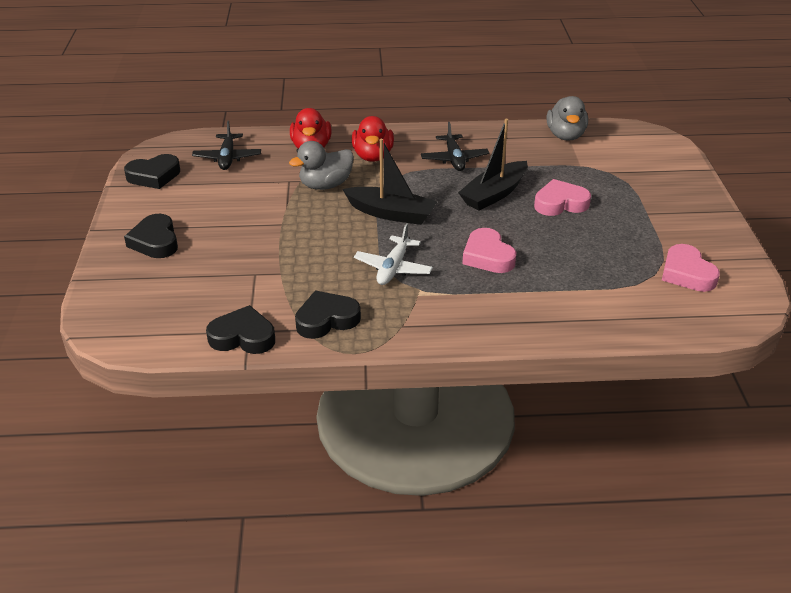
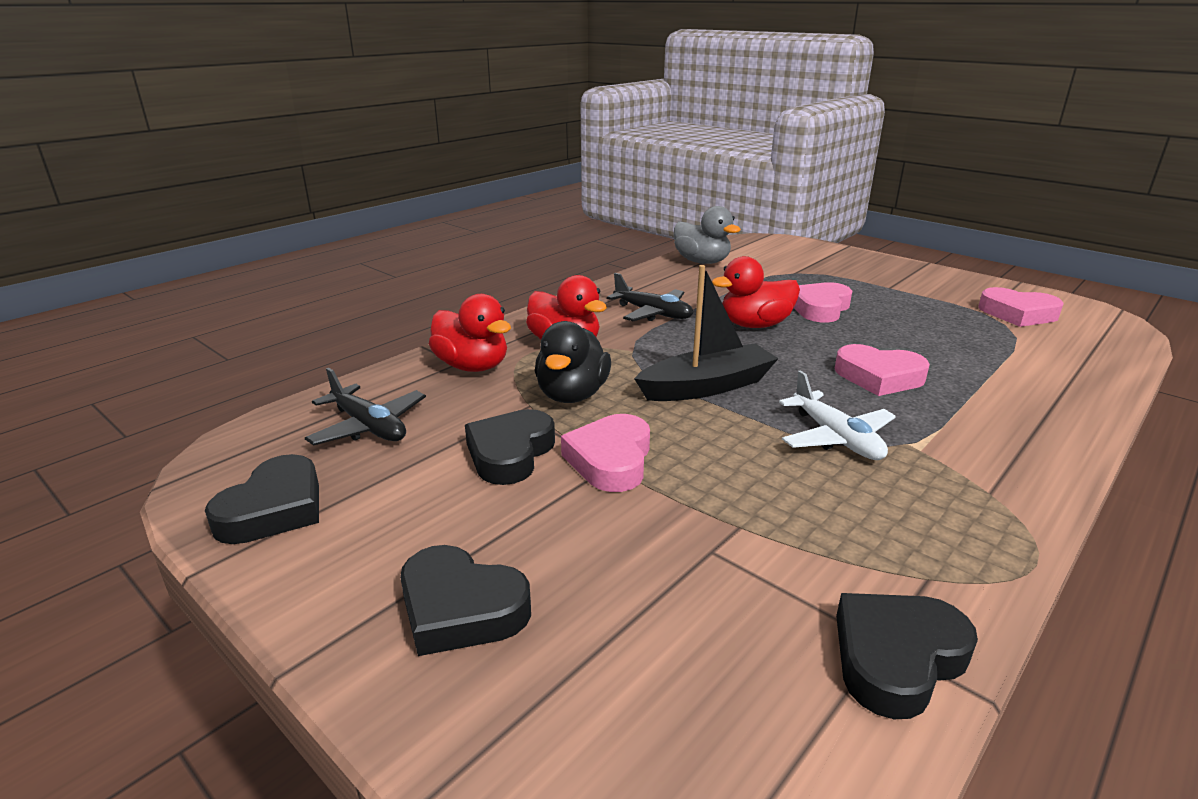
camera: 45 degrees left, 10 degrees down
grey duck [289,141,354,190] -> black duck [535,321,611,403]
black heart [295,291,361,339] -> black heart moved to [465,409,555,485]
black boat [458,119,527,211] -> red duck [712,256,800,328]
none -> pink heart [561,414,650,492]

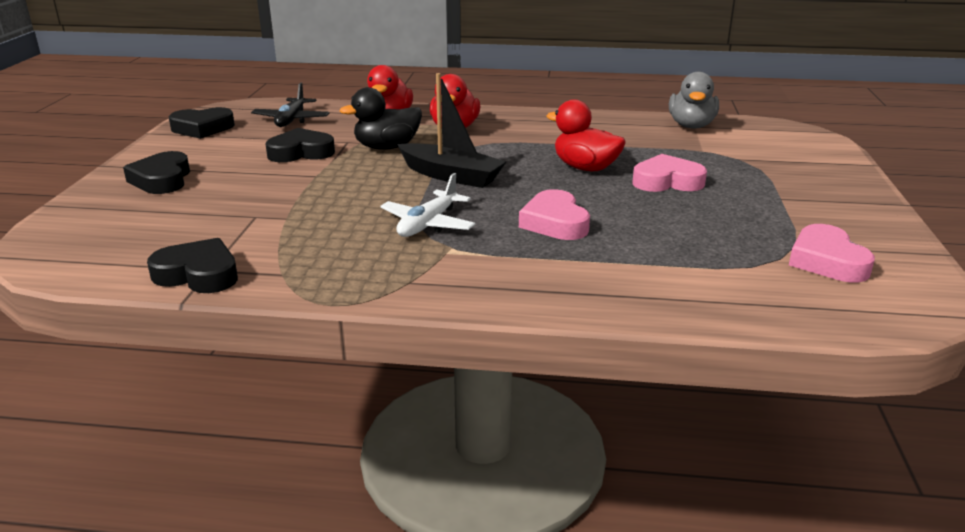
camera: 55 degrees right, 0 degrees up
pink heart [561,414,650,492] -> none
black plane [607,273,693,321] -> none

